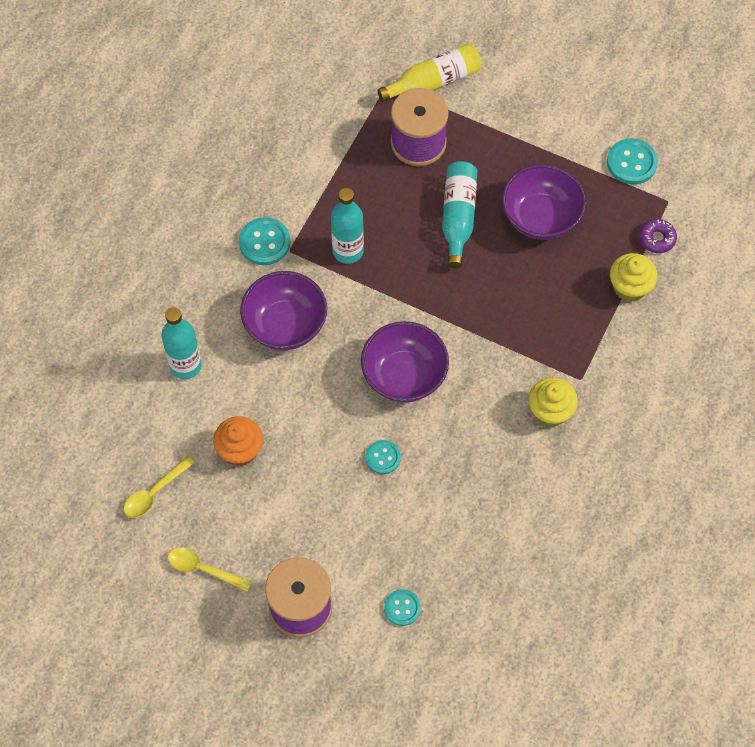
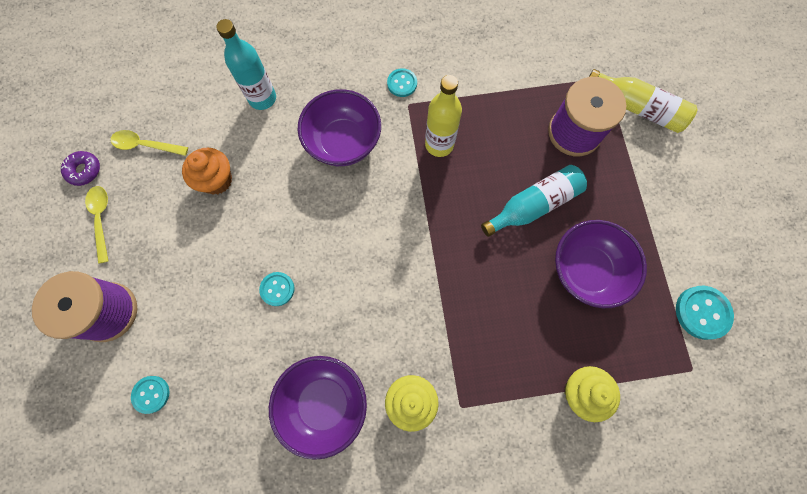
camera: 55 degrees right, 10 degrees up
turquoise button [239,217,290,265] -> turquoise button [387,68,417,97], size x0.65
turquoise bottle [331,188,364,264] -> yellow bottle [425,75,462,157]
purple bowl [361,321,449,402] -> purple bowl moved to [269,356,367,460]
purple donut [639,219,677,253] -> purple donut moved to [61,151,100,186]

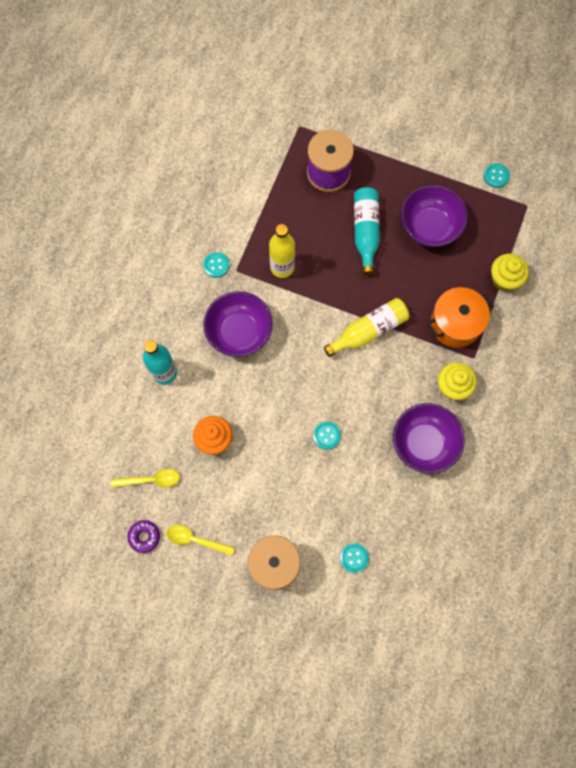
camera: 60 degrees left, 0 degrees up
yellow spoon [110,130,188,156] -> yellow spoon turned 135 degrees counterclockwise [111,469,180,488]
yellow bottle [589,69,697,133] -> yellow bottle moved to [324,298,409,357]
turquoise button [676,286,734,340] -> turquoise button [484,163,510,188], size x0.65
none -> orange pot [427,287,495,348]

